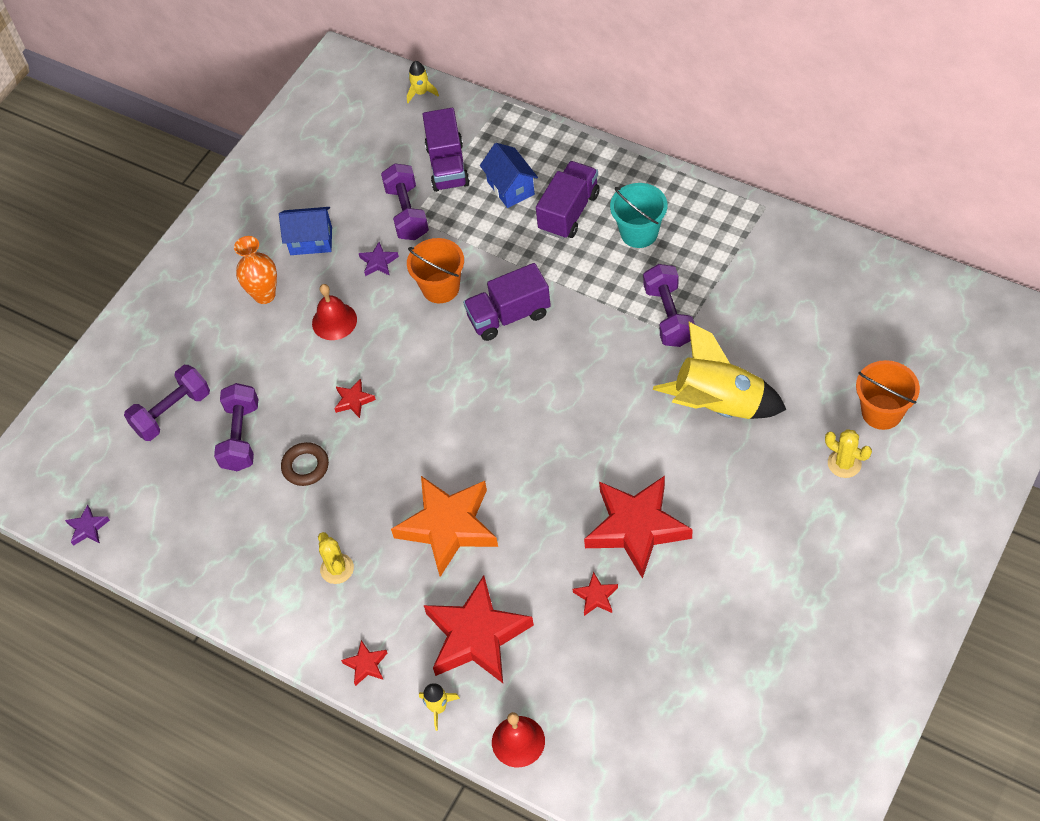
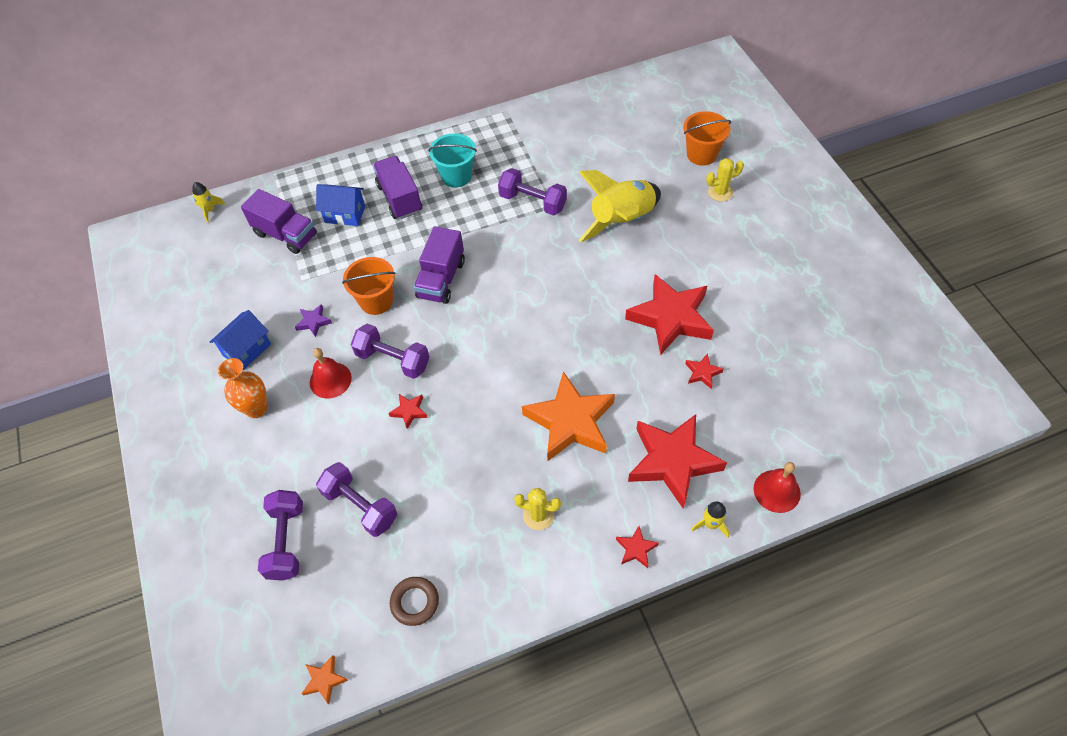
camera: 55 degrees left, 0 degrees up
purple star [65,505,110,546] -> orange star [301,655,348,704]
brown ring [281,442,329,486] -> brown ring moved to [390,577,439,626]
purple dumbbell [381,163,429,240] -> purple dumbbell moved to [351,324,430,379]

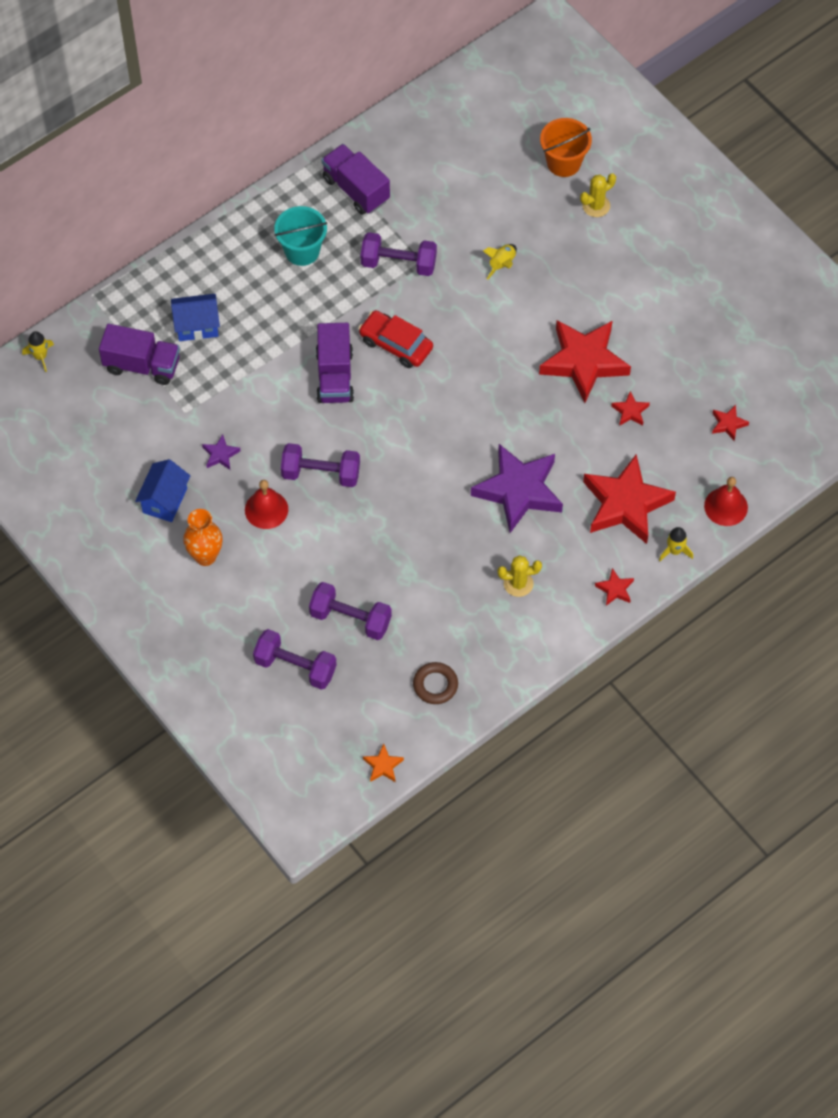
camera: 20 degrees left, 5 degrees up
purple dumbbell [258,490,303,581] -> purple dumbbell turned 45 degrees counterclockwise [253,629,337,690]
orange bucket [342,257,396,315] -> none
purple truck [373,156,422,219] -> purple truck moved to [322,144,390,215]
red star [389,394,428,429] -> red star moved to [712,405,749,441]
orange star [522,371,615,461] -> purple star [471,444,563,533]
yellow rocket [579,170,661,242] -> yellow rocket [483,244,517,280], size x0.42
none -> red car [358,310,433,368]

